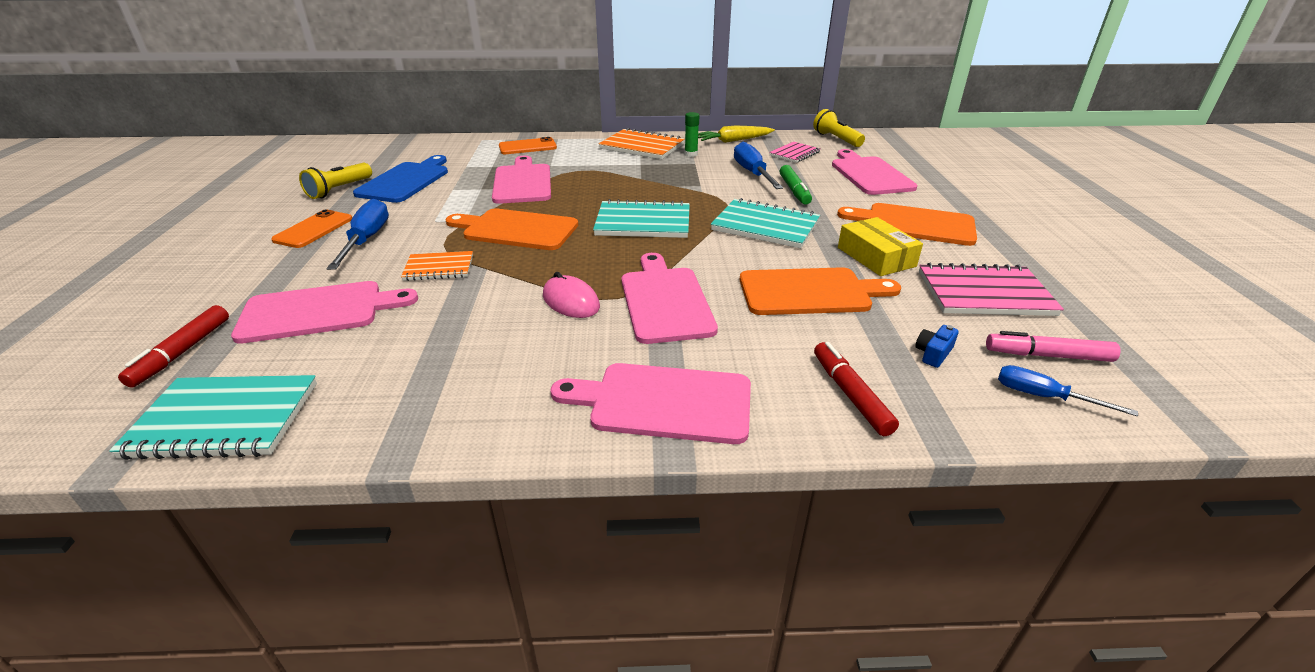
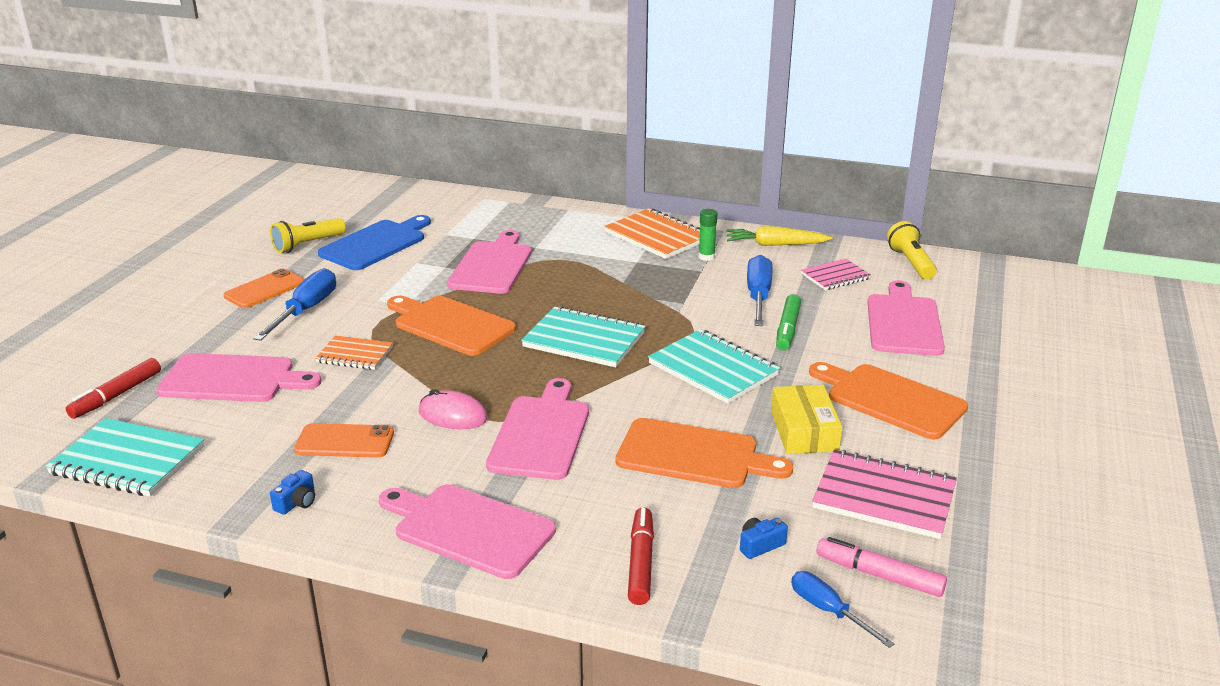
camera: 20 degrees right, 5 degrees down
orange phone [499,137,557,154] -> orange phone moved to [294,423,394,458]
pink mouse [543,272,600,318] -> pink mouse turned 45 degrees counterclockwise [419,389,488,429]
none -> blue camera [270,470,315,515]

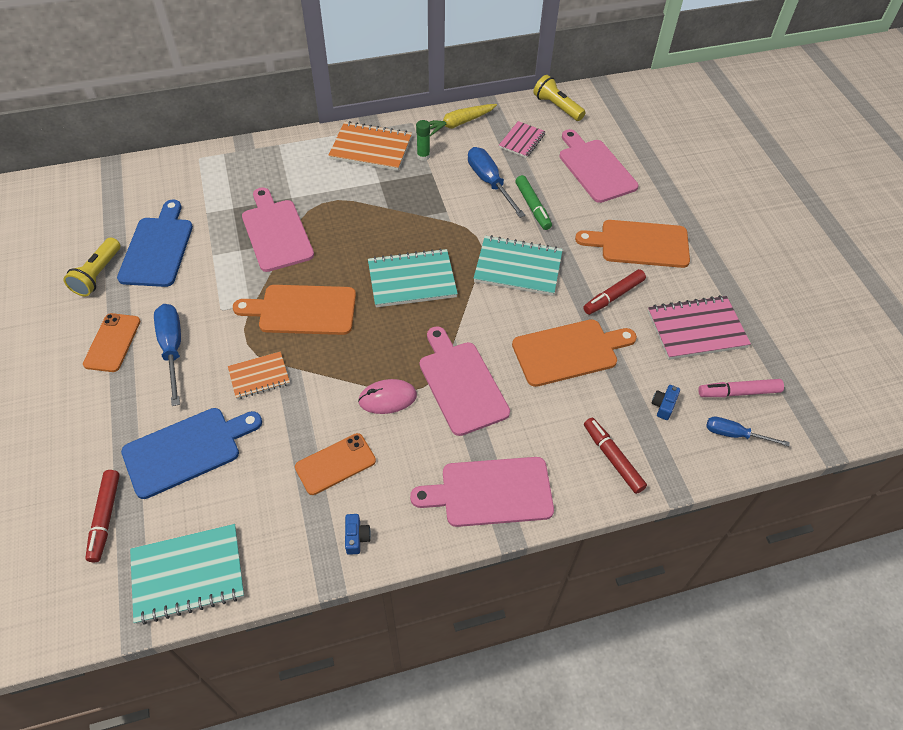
camera: 35 degrees left, 25 degrees up
pink cutting board [156,353,321,402] -> blue cutting board [121,408,262,499]
yellow box [771,385,842,454] -> red marker [583,269,646,315]

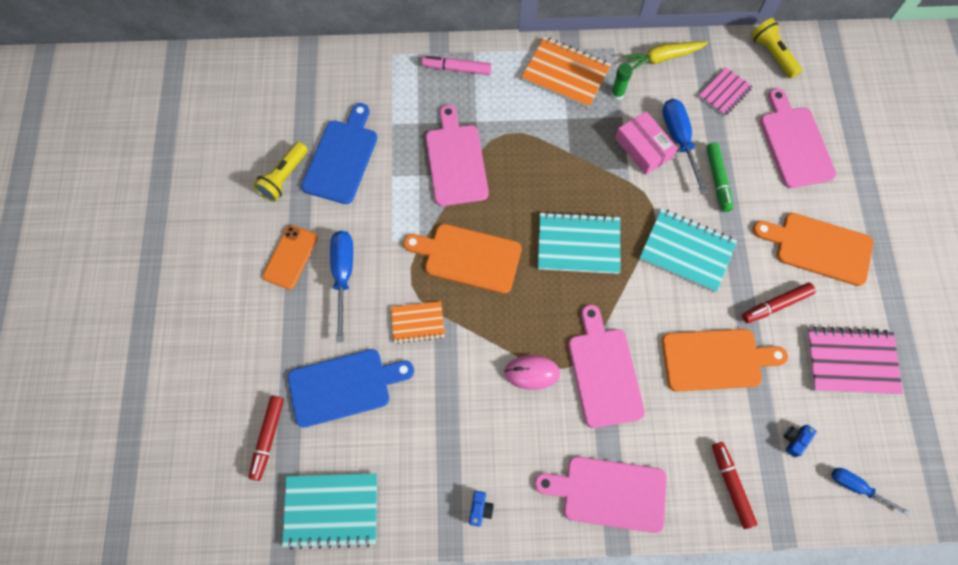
camera: 15 degrees right, 15 degrees up
orange phone [295,433,376,495] -> none
pink marker [698,379,784,397] -> pink marker moved to [422,56,491,75]
none -> pink box [615,111,678,175]

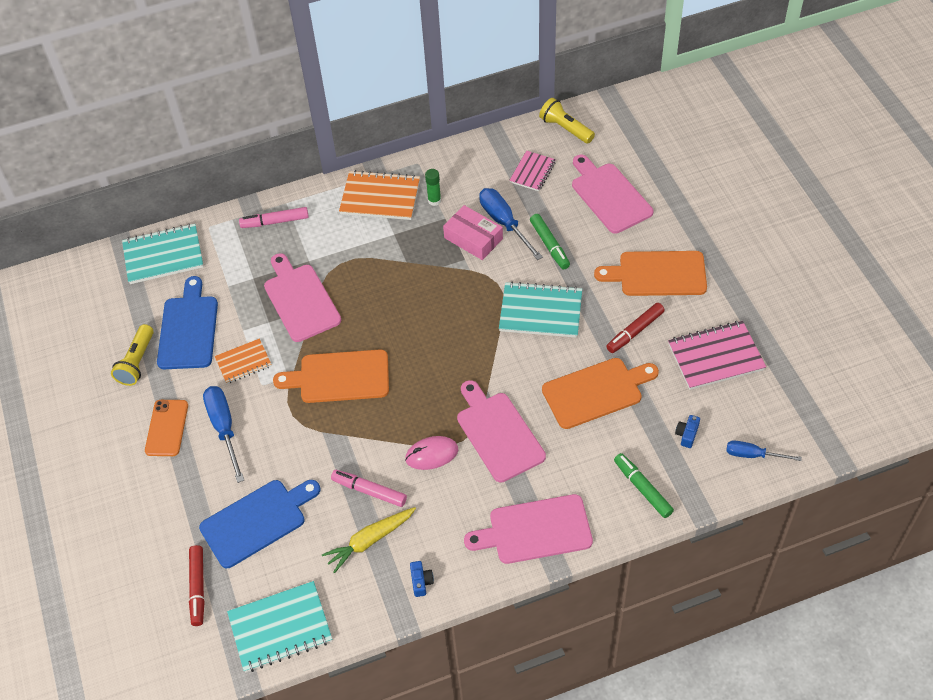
camera: 15 degrees left, 15 degrees down
orange notebook [391,301,445,344] -> orange notebook moved to [215,339,272,384]
turquoise notebook [538,212,620,274] -> turquoise notebook moved to [122,224,204,284]
yellow carrot [622,41,708,70] -> yellow carrot moved to [322,507,416,573]
red marker [712,442,757,529] -> green marker [614,453,674,518]
none -> pink marker [331,470,407,507]

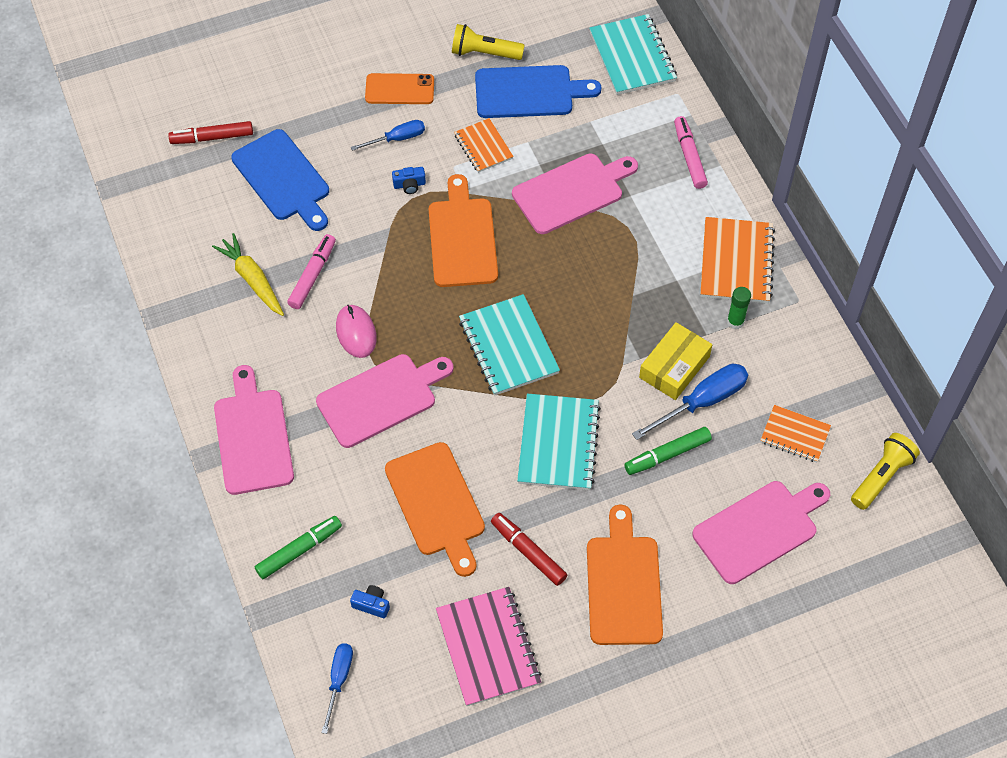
camera: 85 degrees right, 5 degrees up
blue screwdriver [203,386,244,483] -> blue screwdriver [351,120,425,151], size x0.63
turquoise notebook [227,581,332,673] -> turquoise notebook moved to [459,294,560,396]
blue camera [410,561,434,597] -> blue camera moved to [392,167,426,194]
pink box [443,205,503,260] -> yellow box [639,322,712,400]
pink notebook [509,151,556,191] -> orange notebook [760,405,831,463]

